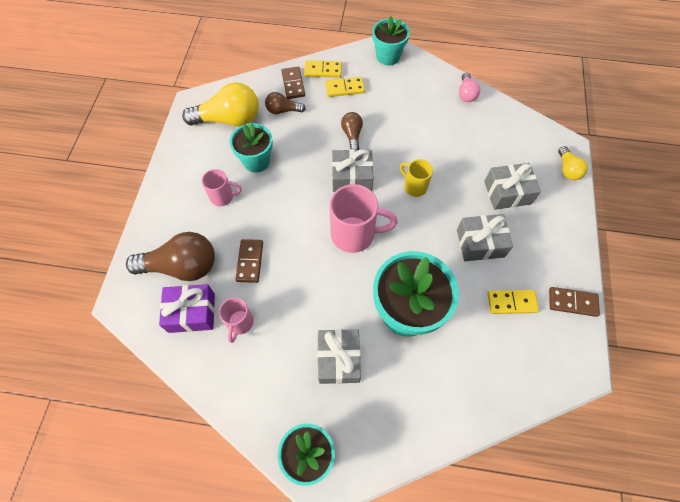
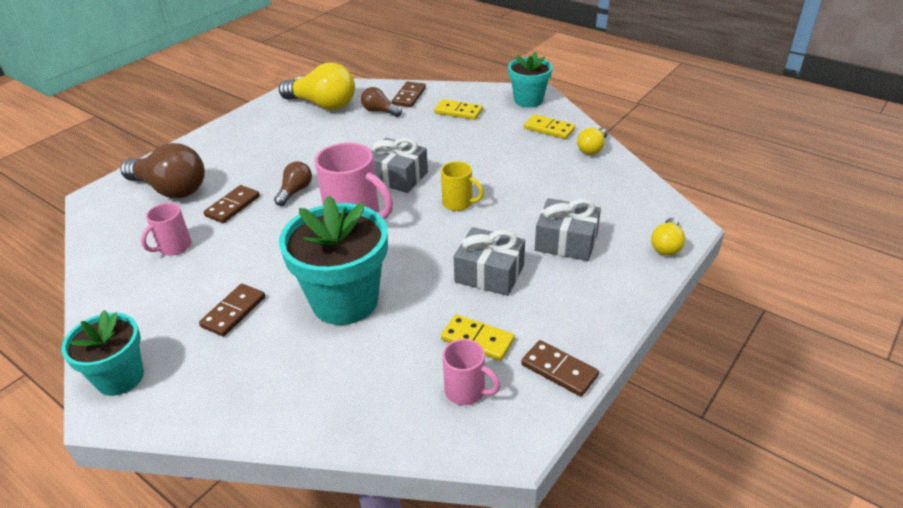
camera: 30 degrees right, 25 degrees down
purple gift [159,284,215,333] -> none
pink mug [202,169,241,206] -> pink mug moved to [442,339,500,405]
turquoise flower pot [230,123,273,173] -> none
yellow domino [304,60,342,78] -> yellow domino moved to [524,114,575,139]
grey gift [317,329,361,384] -> brown domino [199,284,265,337]
brown light bulb [341,112,363,150] -> brown light bulb moved to [274,161,312,206]
yellow mug [400,159,433,197] -> yellow mug turned 135 degrees clockwise [441,161,484,211]
pink light bulb [459,73,480,102] -> yellow light bulb [577,128,607,155]

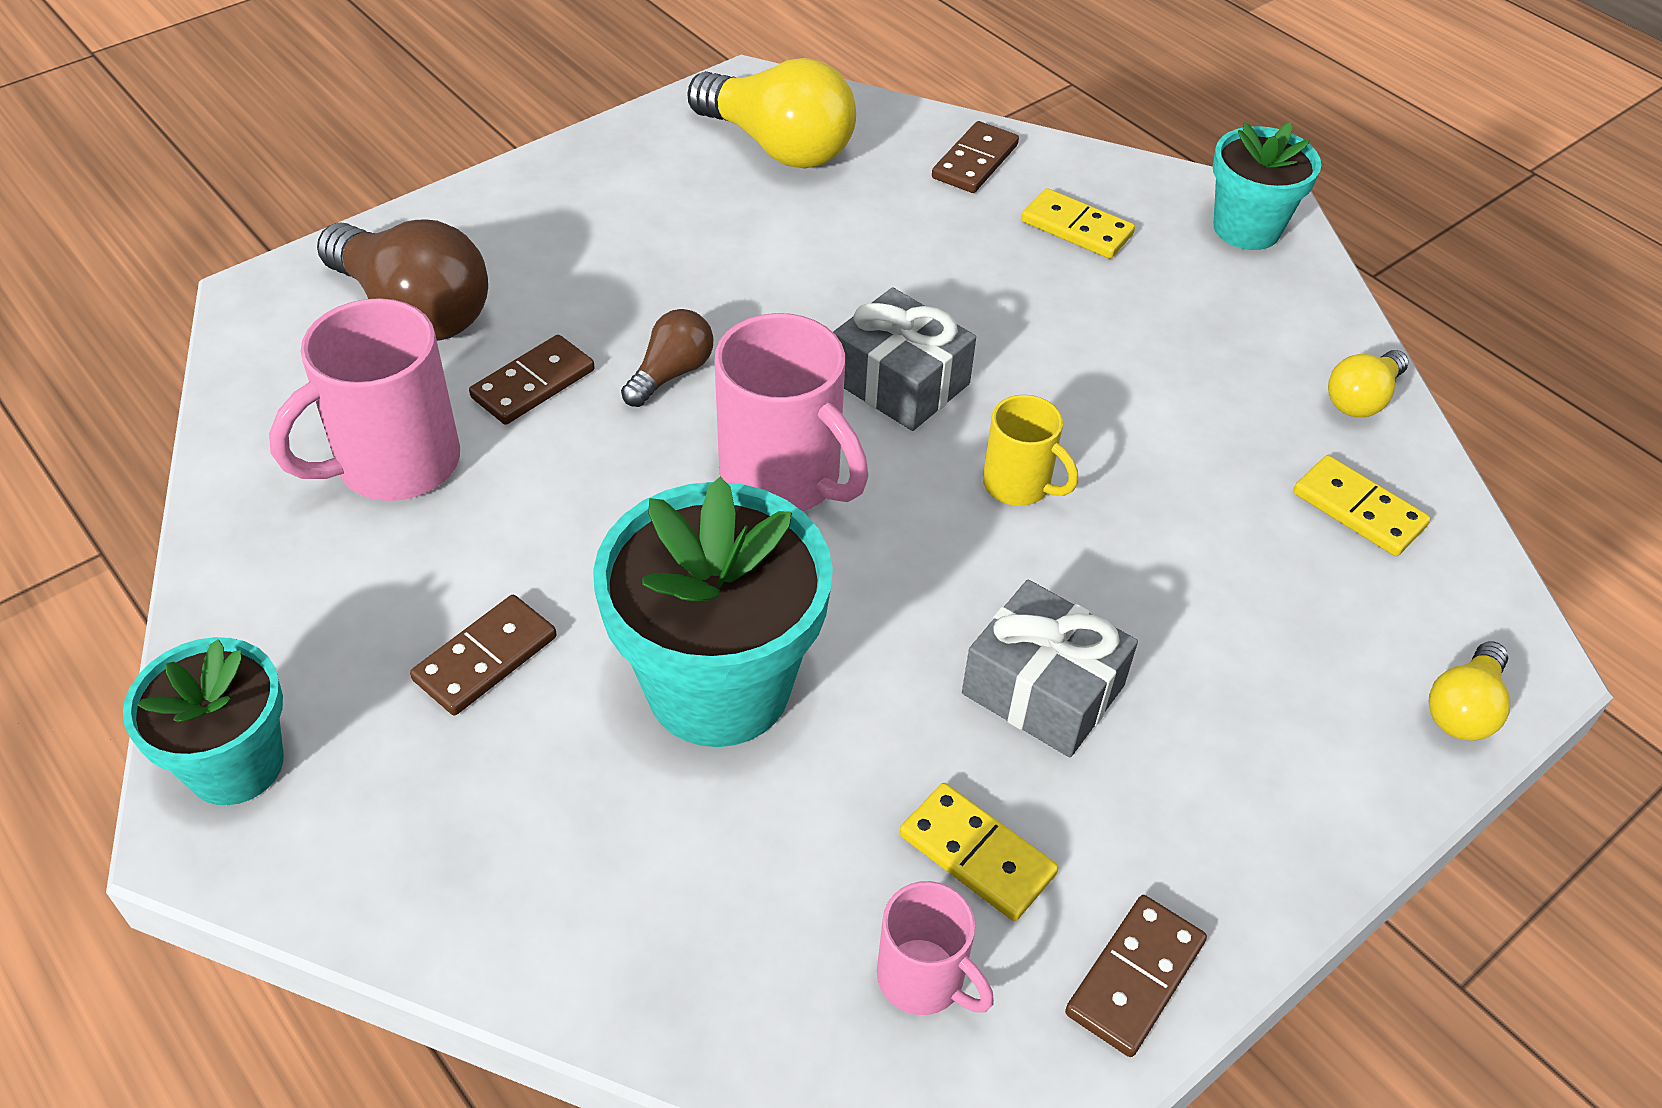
camera: 10 degrees right, 10 degrees up
pink mug [141,203,191,256] -> pink mug [269,298,460,501], size x1.77
brown light bulb [361,87,402,117] -> none
brown domino [521,340,599,397] -> brown domino turned 75 degrees clockwise [1065,895,1207,1057]
yellow domino [524,114,575,139] -> yellow domino moved to [1293,455,1430,556]
grey gift [535,198,601,261] -> none

